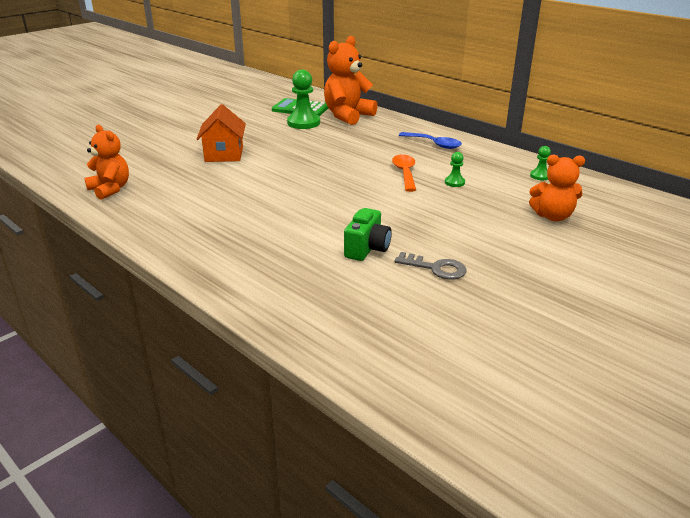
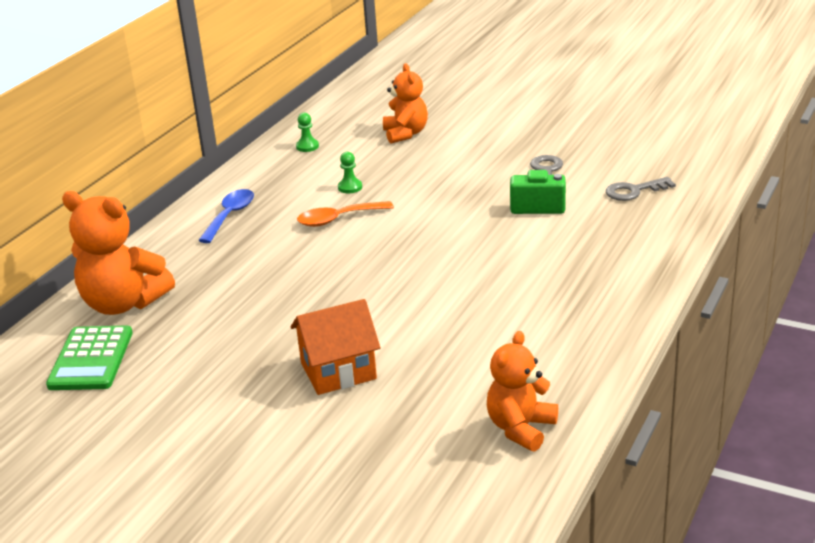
camera: 105 degrees left, 0 degrees up
green pawn [287,70,320,129] -> none
none -> grey key [606,177,676,201]

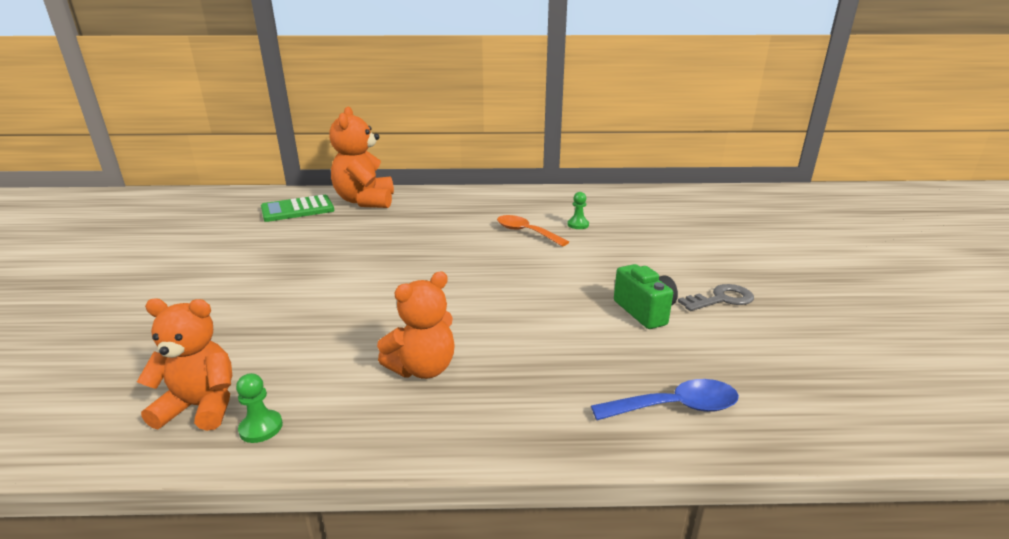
camera: 60 degrees right, 5 degrees down
blue spoon [198,189,254,243] -> blue spoon moved to [591,379,739,420]
orange house [290,299,380,395] -> none
green pawn [296,113,319,152] -> green pawn moved to [236,373,283,443]
orange teddy bear [383,63,428,143] -> orange teddy bear moved to [377,271,455,379]
grey key [606,177,676,201] -> none

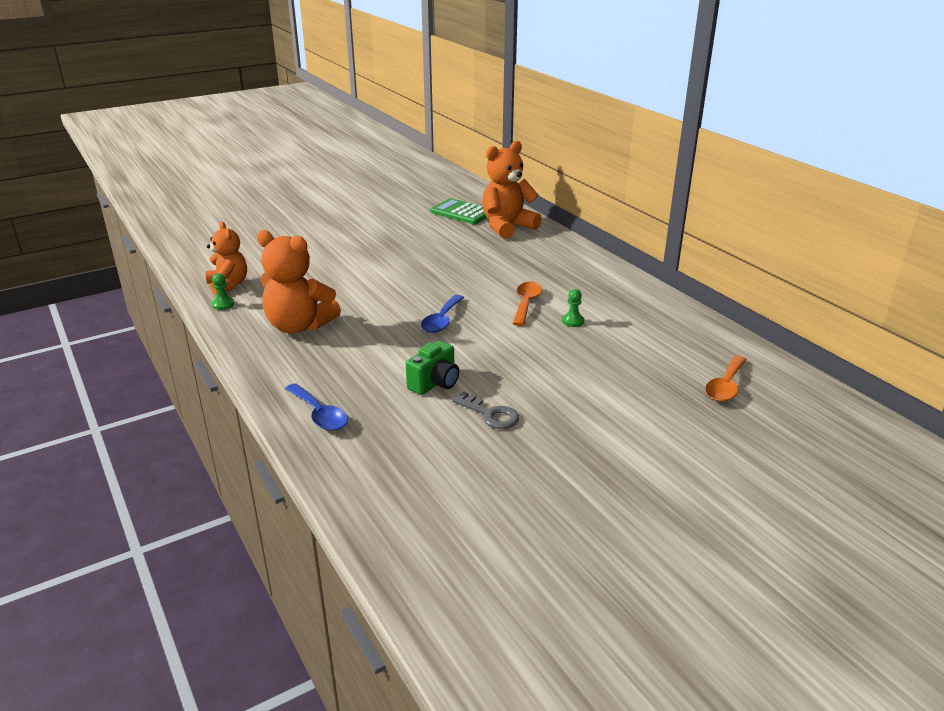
camera: 60 degrees right, 5 degrees up
orange teddy bear [377,271,455,379] -> orange teddy bear [257,230,341,334], size x1.52
none -> blue spoon [421,295,464,333]
none -> orange spoon [705,356,747,402]

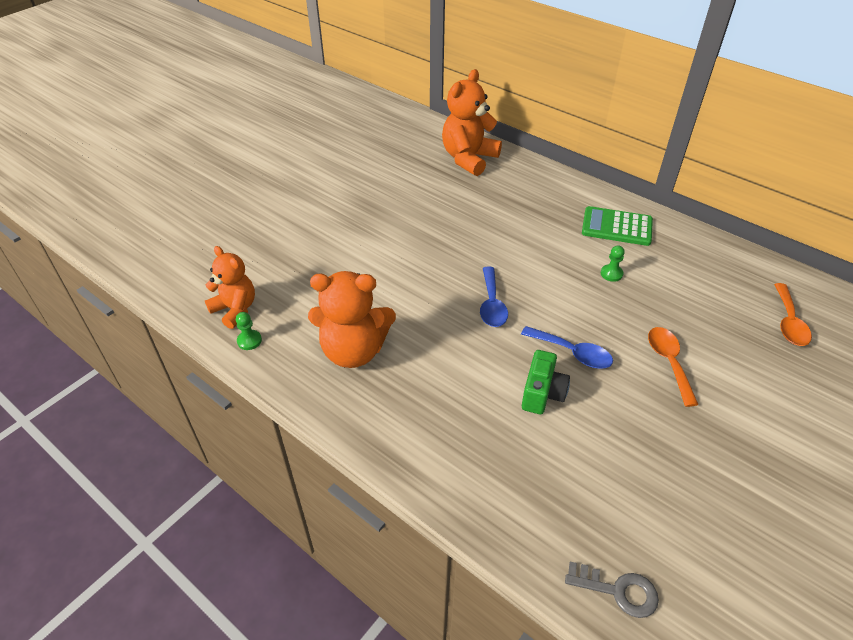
camera: 20 degrees left, 15 degrees up
blue spoon [285,383,348,431] -> blue spoon moved to [521,326,613,369]
green calculator [430,198,487,224] -> green calculator moved to [582,206,653,246]
grey key [452,392,519,429] -> grey key moved to [565,562,659,618]
orange spoon [513,282,542,326] -> orange spoon moved to [648,327,699,407]

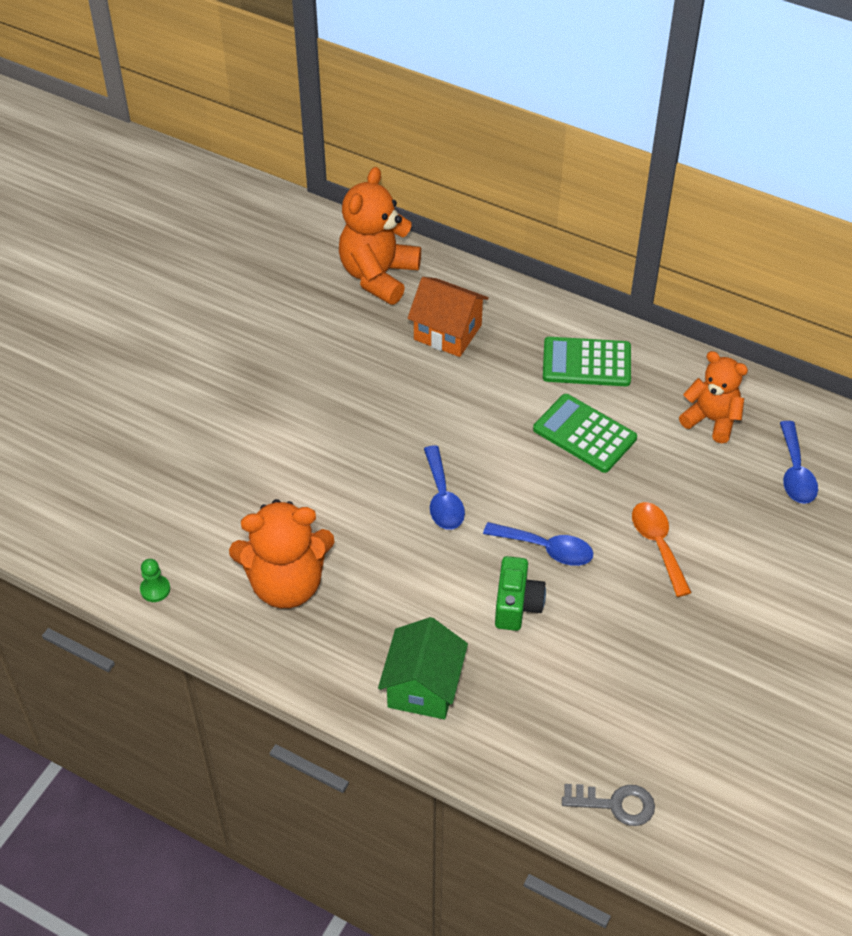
camera: 10 degrees left, 5 degrees up
orange teddy bear [205,246,255,329] -> orange teddy bear moved to [679,351,748,443]
green pawn [601,245,625,282] -> green calculator [533,394,637,473]
orange spoon [774,283,812,346] -> blue spoon [780,421,818,504]
none -> green house [378,617,468,719]
none -> orange house [407,277,489,357]

